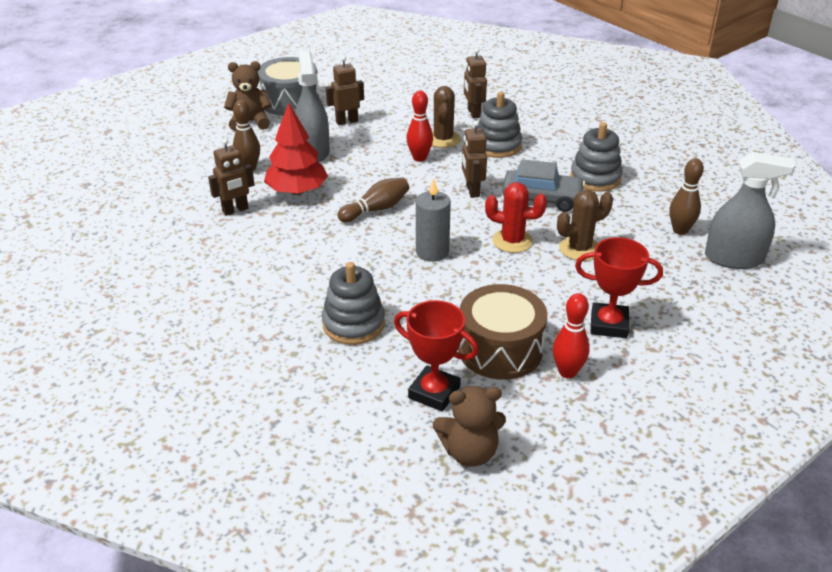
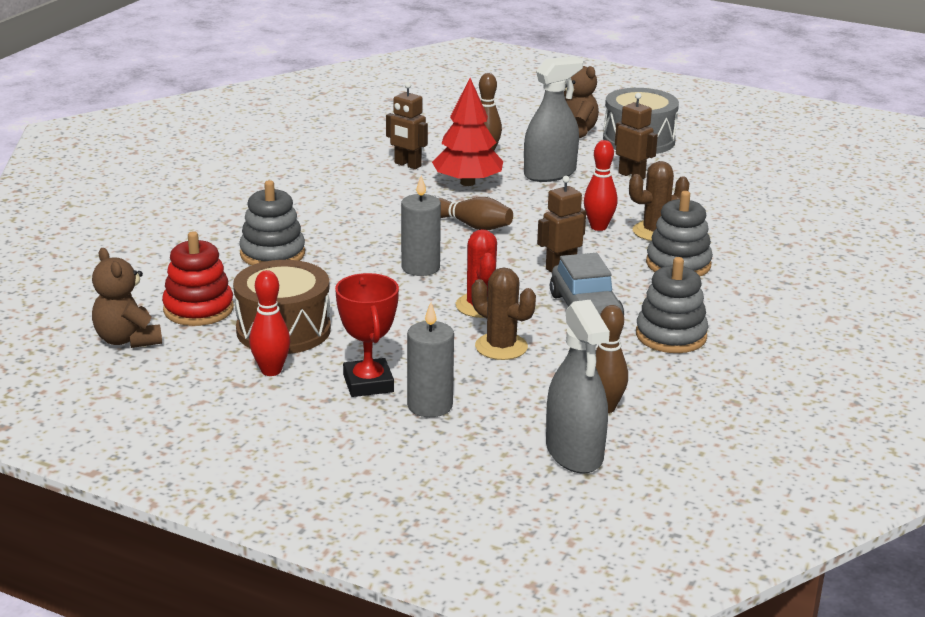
camera: 65 degrees right, 10 degrees down
red trophy [394,300,479,412] -> red stacking toy [162,231,234,326]
brown robot [464,48,487,118] -> none
none -> grey candle [407,302,454,417]

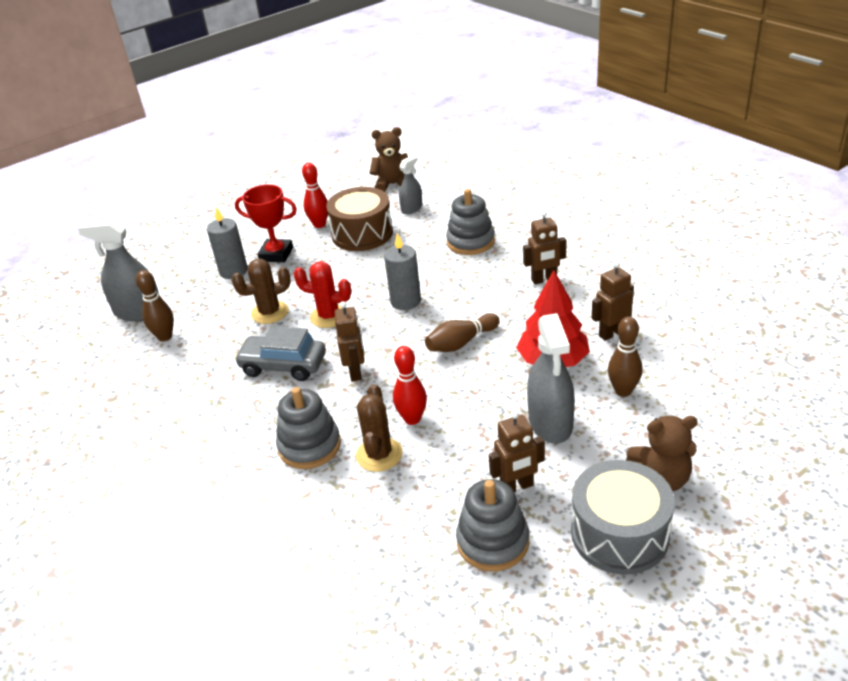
camera: 120 degrees right, 10 degrees up
red stacking toy [162,231,234,326] -> grey spray bottle [399,155,422,214]
grey stacking toy [636,257,708,353] -> grey stacking toy moved to [456,479,529,571]
none -> brown robot [523,211,567,284]

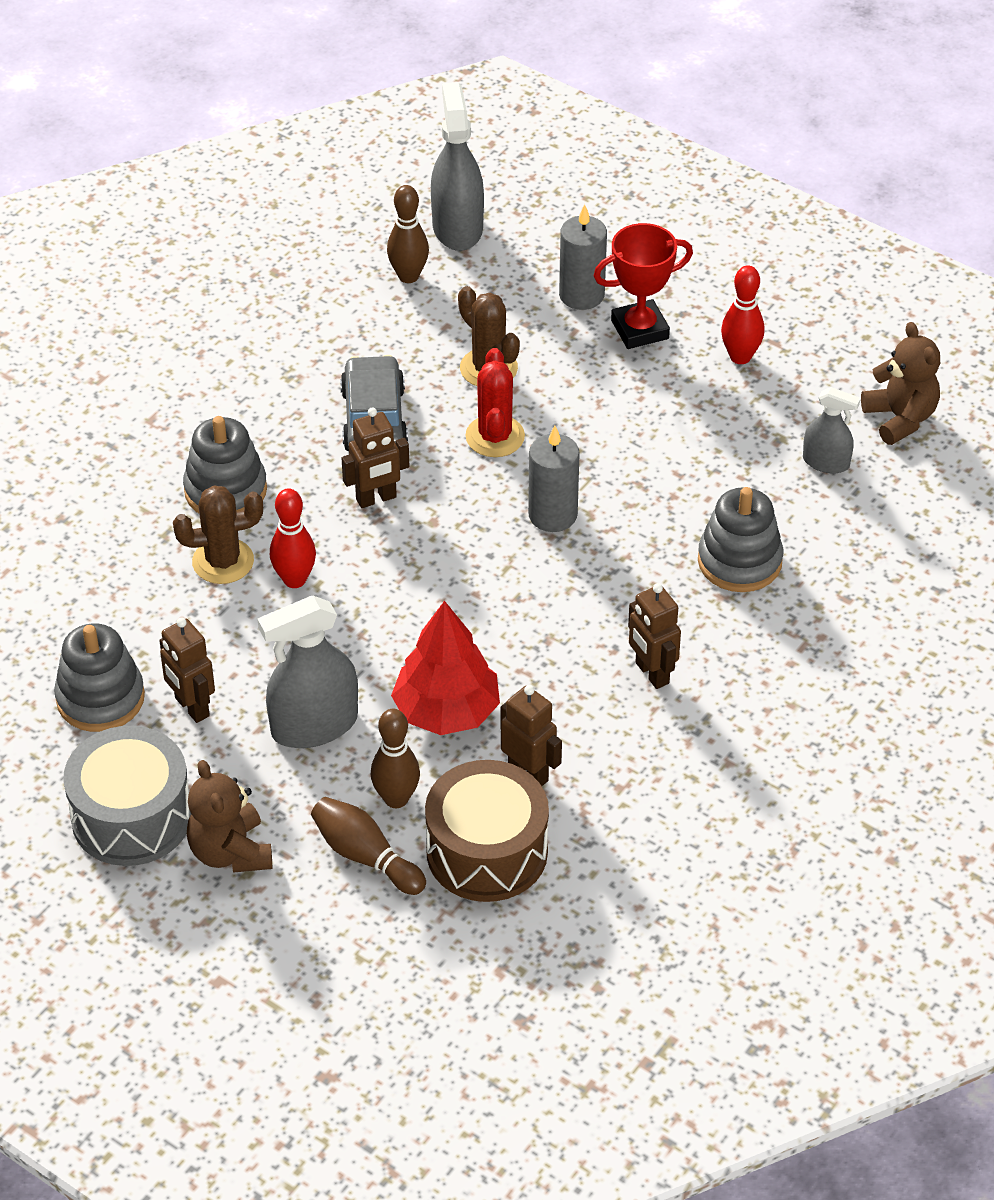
camera: 70 degrees right, 10 degrees up
red trophy [235,184,297,262] -> red trophy turned 75 degrees clockwise [594,223,693,349]
brown drum [326,187,393,251] -> brown drum moved to [425,760,549,902]
brown bowling pin [425,313,500,352] -> brown bowling pin moved to [311,797,426,895]

